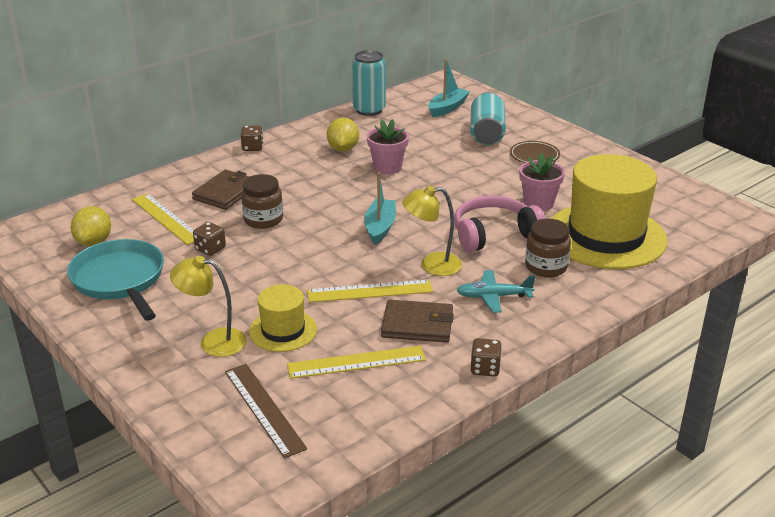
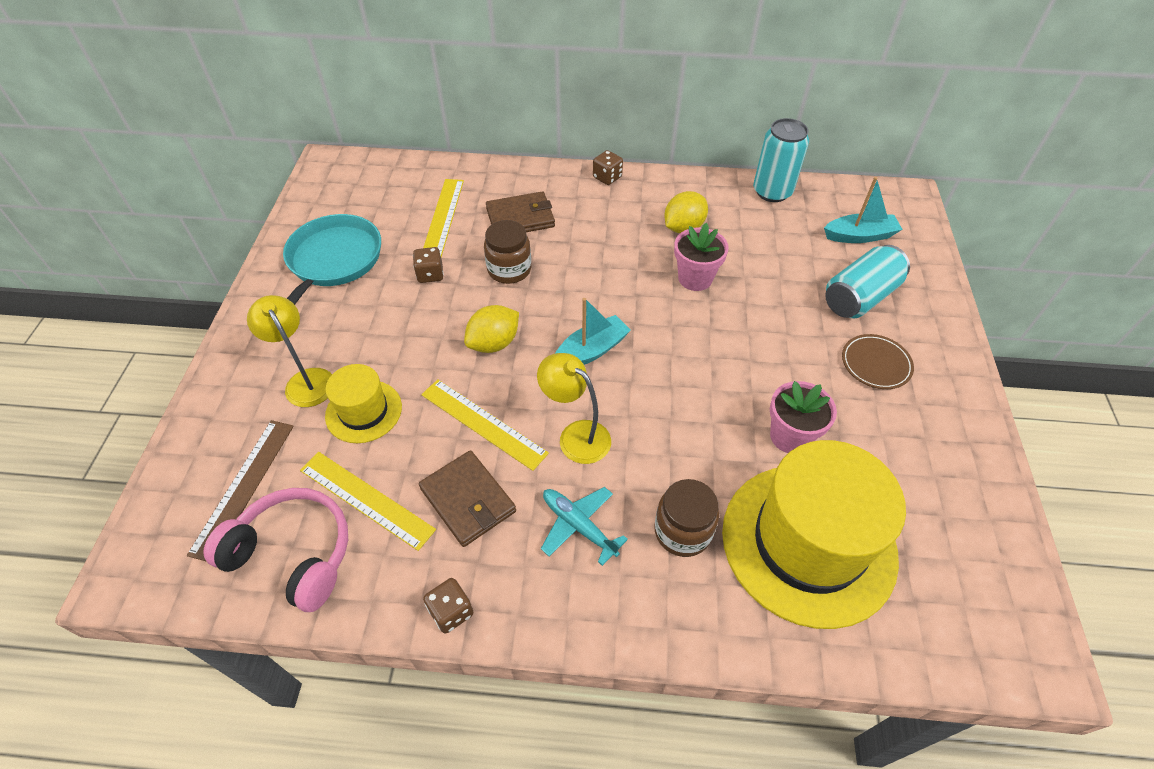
camera: 45 degrees right, 20 degrees up
yellow lemon [71,206,111,246] -> yellow lemon moved to [464,305,519,353]
pink headphones [454,196,545,252] -> pink headphones moved to [203,488,348,612]

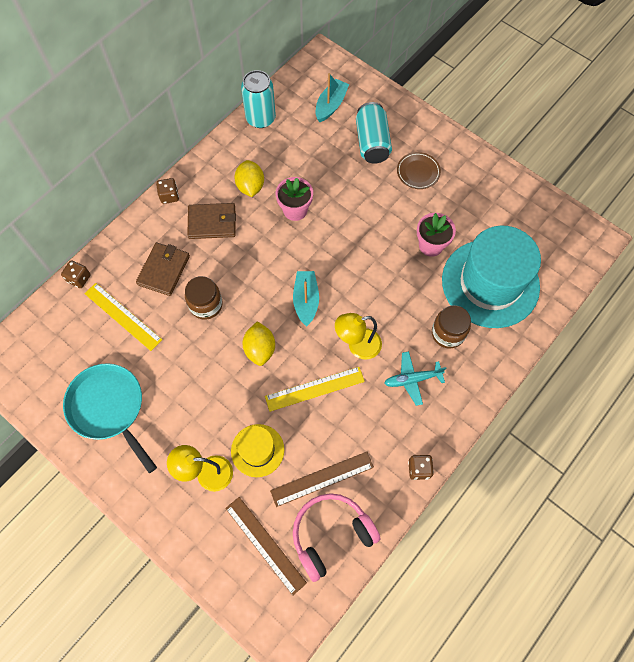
camera: 55 degrees left, 15 degrees up
yellow ruler [300,452,436,551] -> brown ruler [270,452,374,507]
brown dice [413,247,444,283] -> brown dice moved to [61,260,90,288]
brown wallet [419,450,516,547] -> brown wallet moved to [187,203,236,239]
yellow hat [722,440,906,629] -> turquoise hat [442,226,541,328]

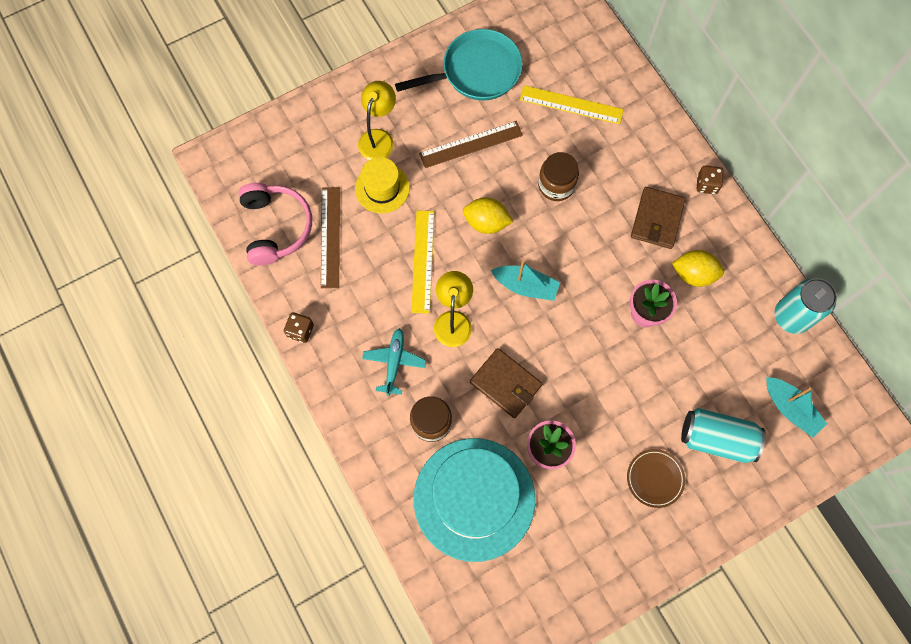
camera: 110 degrees right, 5 degrees up
brown dice [61,260,90,288] -> none
yellow ruler [84,283,162,351] -> yellow ruler turned 45 degrees clockwise [520,85,624,124]
brown wallet [136,242,190,296] -> brown wallet moved to [470,348,542,418]
brown ruler [225,497,307,596] -> brown ruler moved to [419,121,523,168]

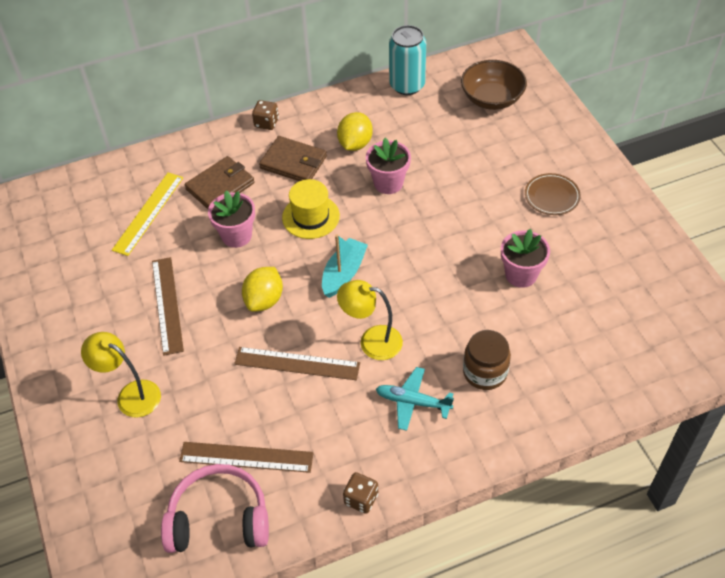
camera: 80 degrees left, 20 degrees down
yellow hat [355,157,410,213] -> yellow hat moved to [282,179,340,239]
turquoise pan [395,29,523,101] -> none
yellow ruler [411,211,434,313] -> brown ruler [234,347,360,380]
turquoise hat [414,438,535,562] -> none
brown wallet [470,348,542,418] -> brown wallet moved to [185,156,255,209]
brown jar [538,152,579,201] -> pink flower pot [208,190,255,248]
turquoise can [681,408,766,463] -> none
turquoise boat [766,377,827,438] -> brown bowl [461,60,527,110]

